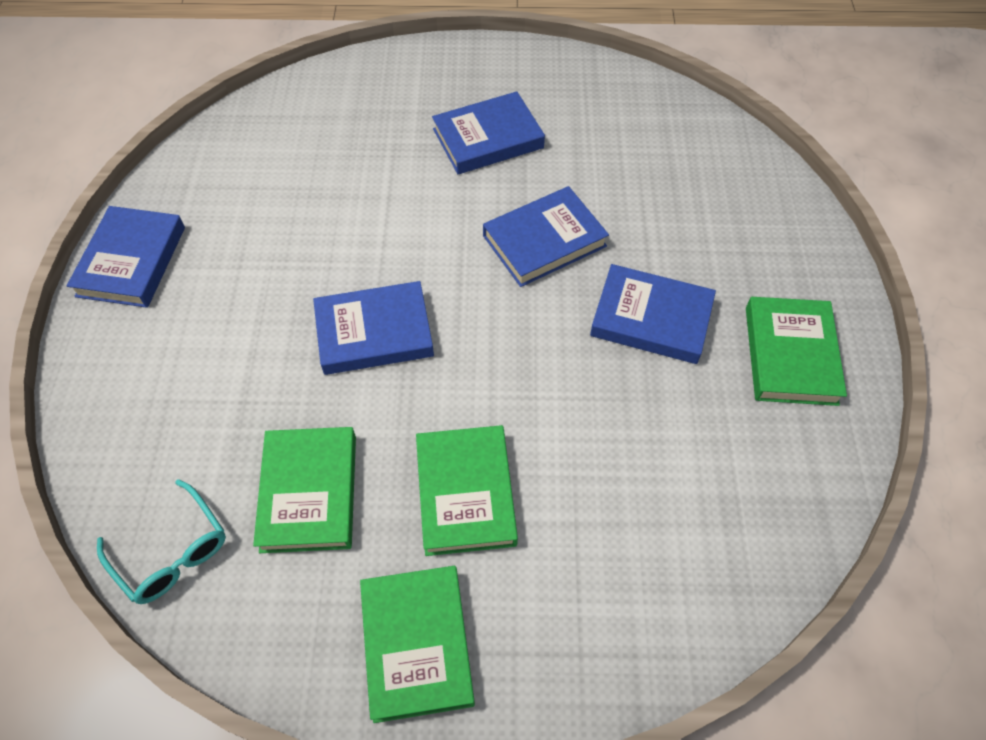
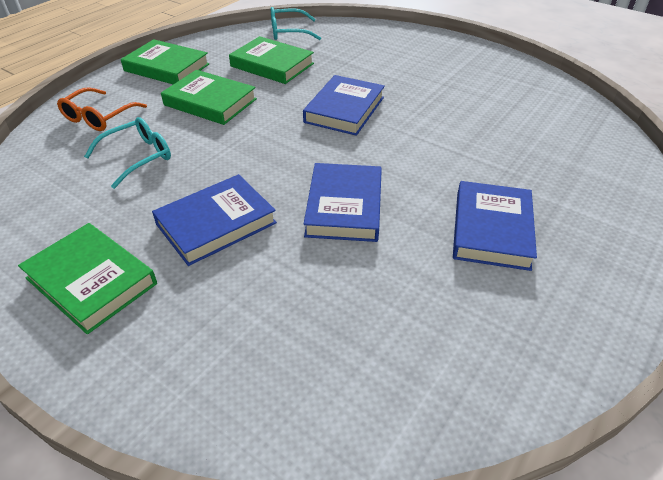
camera: 125 degrees right, 15 degrees down
blue book [67,206,185,308] -> none
none -> orange glasses [57,87,147,131]
none -> turquoise glasses [84,117,171,189]

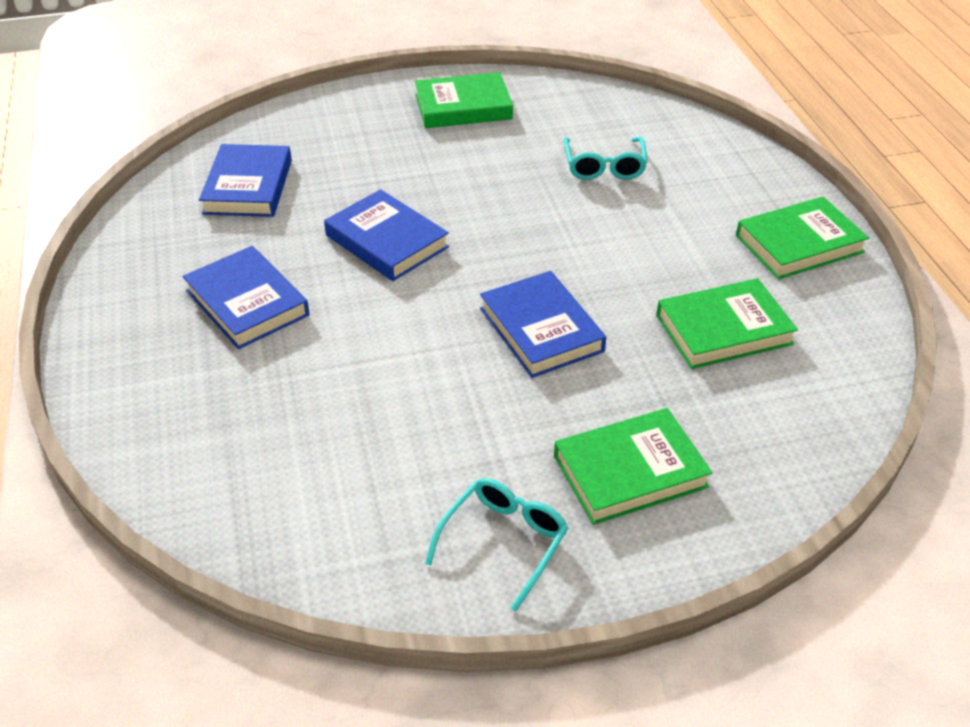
camera: 130 degrees right, 0 degrees up
orange glasses [57,87,147,131] -> none
blue book [152,174,277,266] -> blue book moved to [199,144,292,217]
green book [161,70,257,125] -> green book moved to [554,408,712,525]
turquoise glasses [271,7,321,40] -> turquoise glasses moved to [425,478,568,612]

